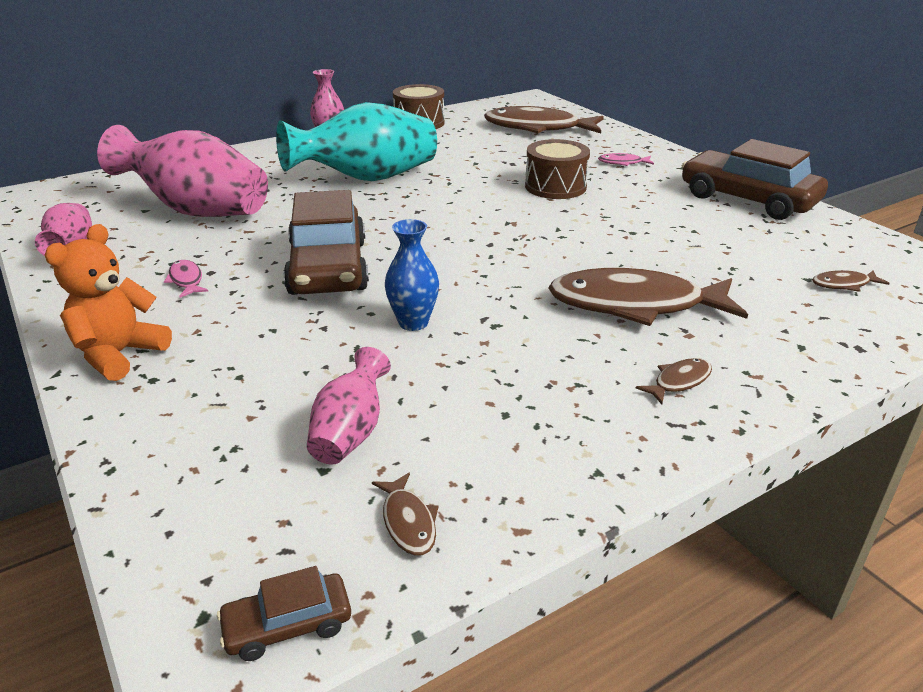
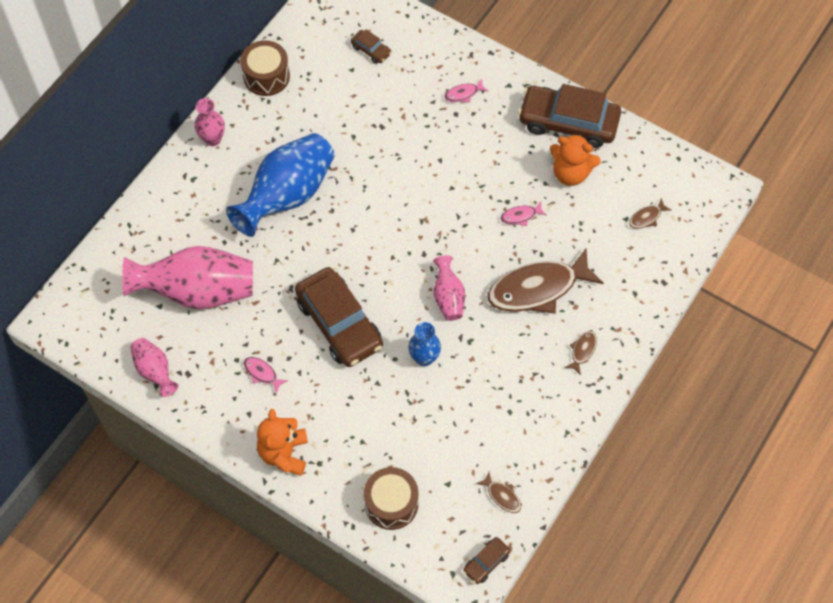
camera: 25 degrees left, 30 degrees up
turquoise vase [276,102,437,181] -> blue vase [226,133,335,237]
pink vase [307,347,391,465] -> pink vase moved to [433,255,465,321]
brown fish [484,106,604,133] -> brown car [351,29,392,64]
brown drum [525,139,590,199] -> brown drum moved to [364,467,419,530]
none -> pink fish [500,202,547,226]
none -> orange teddy bear [550,133,601,186]

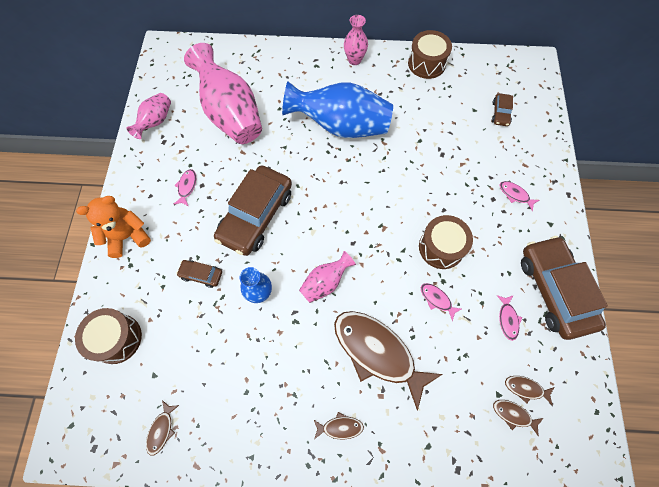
camera: 60 degrees right, 5 degrees up
brown car [463,537,510,584] -> brown car moved to [176,260,222,288]
orange teddy bear [550,133,601,186] -> pink fish [497,295,522,341]
none -> brown drum [419,215,473,269]
none -> brown fish [505,376,554,406]

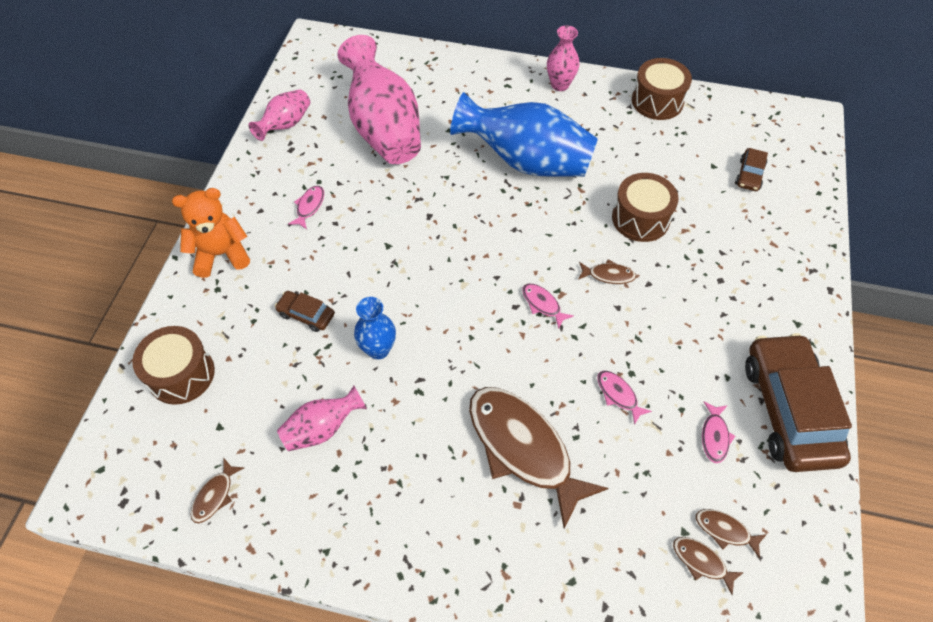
camera: 10 degrees right, 10 degrees down
brown car [214,165,292,256] -> none
pink vase [299,251,356,303] -> pink vase moved to [277,386,367,451]
brown fish [314,412,364,439] -> brown fish moved to [578,259,636,284]
brown drum [419,215,473,269] -> brown drum moved to [612,173,679,242]
pink fish [499,181,539,211] -> pink fish moved to [522,284,574,329]

